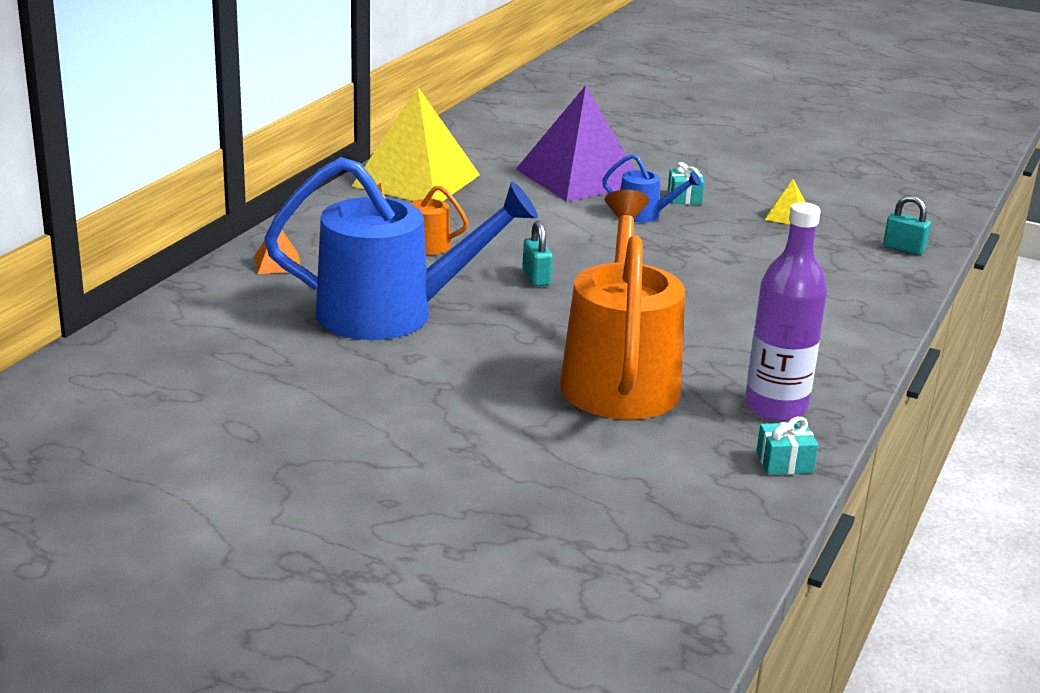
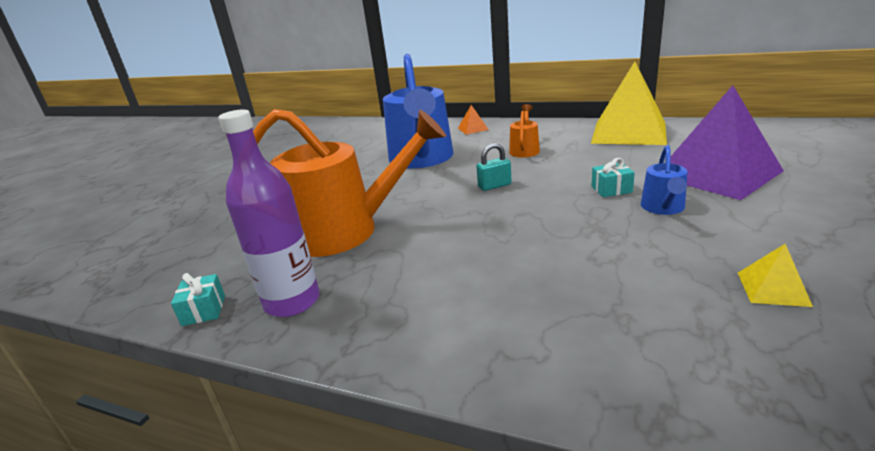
camera: 90 degrees right, 0 degrees up
turquoise gift [668,162,705,204] -> turquoise gift moved to [592,158,635,197]
turquoise padlock [883,195,931,255] -> none

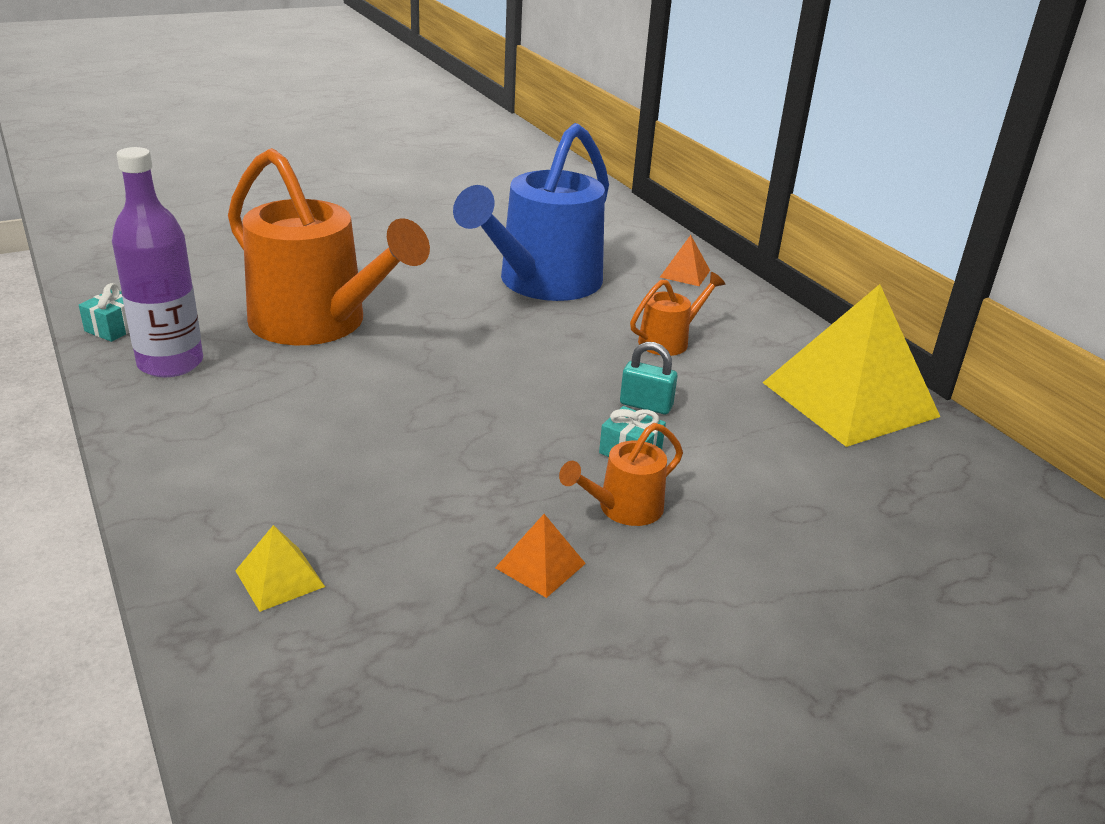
camera: 35 degrees right, 5 degrees up
turquoise padlock [476,143,512,191] -> turquoise padlock moved to [620,342,678,414]
blue watering can [641,145,687,215] -> orange watering can [559,423,683,526]
purple pyramid [670,85,784,200] -> none
yellow pyramid [738,244,813,307] -> yellow pyramid moved to [235,525,325,612]
none -> orange pyramid [495,514,586,598]

